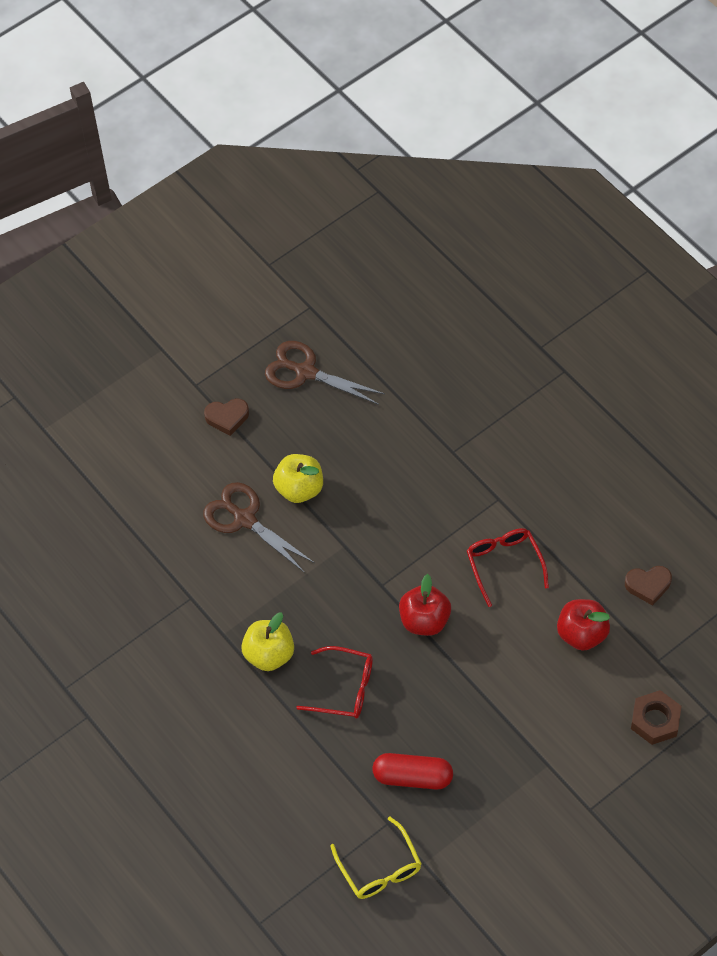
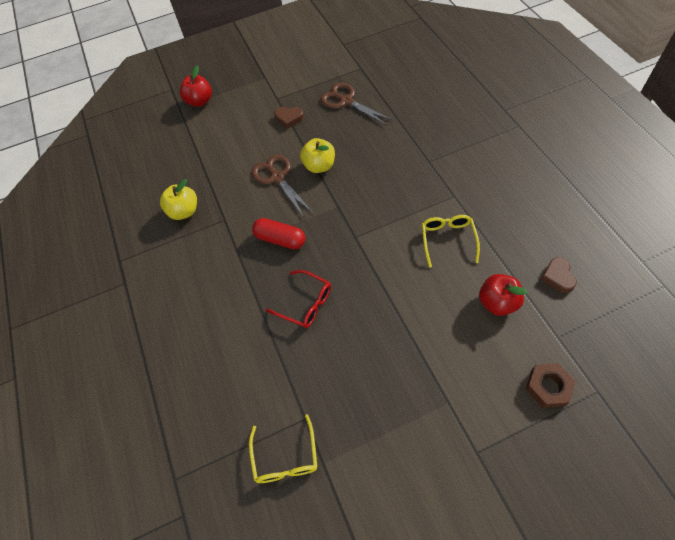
camera: 20 degrees right, 0 degrees up
yellow apple [241,612,294,671] -> yellow apple moved to [160,179,197,220]
red capsule [372,753,453,790] -> red capsule moved to [252,218,305,249]
red apple [399,574,451,636] -> red apple moved to [180,66,212,107]
red glasses [467,528,549,607] -> yellow glasses [422,215,480,268]
brown heart [625,566,672,606] -> brown heart turned 75 degrees clockwise [541,257,577,293]

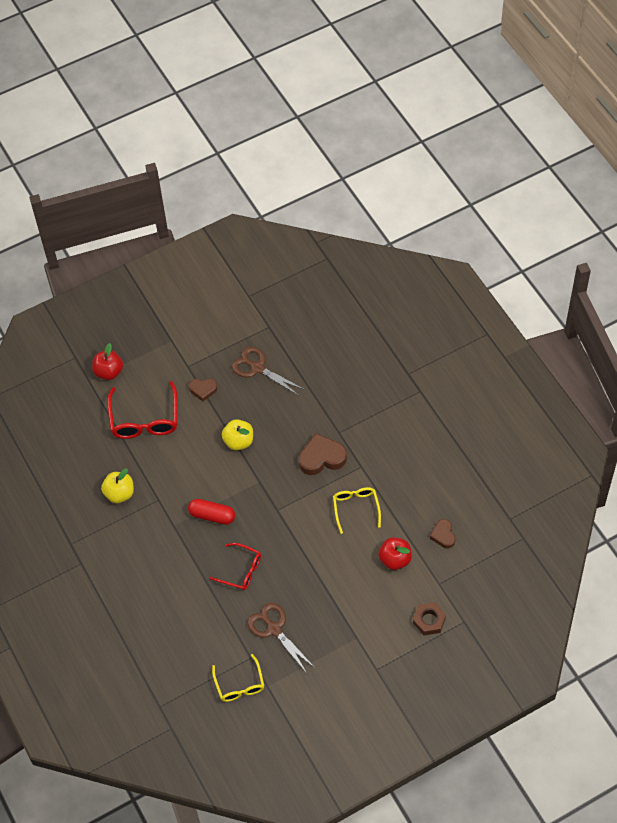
camera: 10 degrees left, 0 degrees up
brown scissors [252,155,313,217] -> brown scissors moved to [247,603,315,673]
none -> red glasses [107,381,177,439]
none -> brown heart [299,433,347,475]

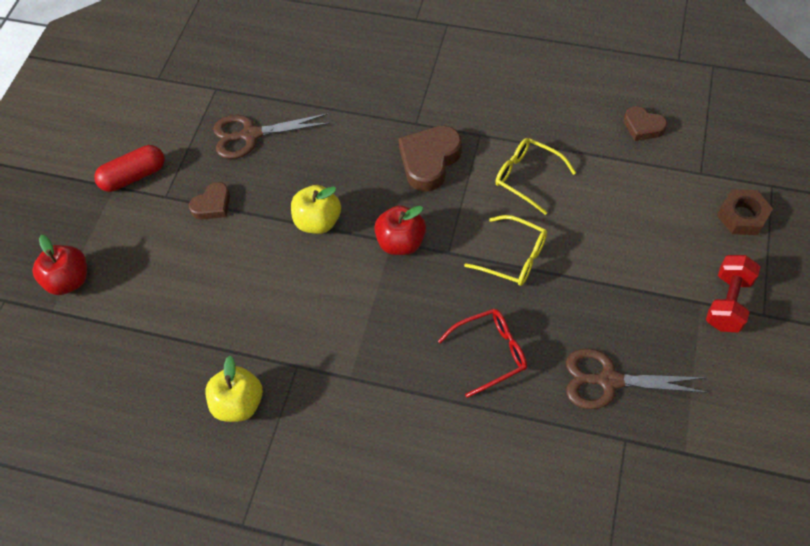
camera: 45 degrees left, 0 degrees up
red glasses [107,381,177,439] -> none
red capsule [188,499,235,525] -> red capsule moved to [94,145,164,192]
yellow glasses [212,654,264,702] -> yellow glasses moved to [464,215,547,286]
red apple [378,537,412,570] -> red apple moved to [374,205,426,255]
none -> red dumbbell [706,255,760,333]

